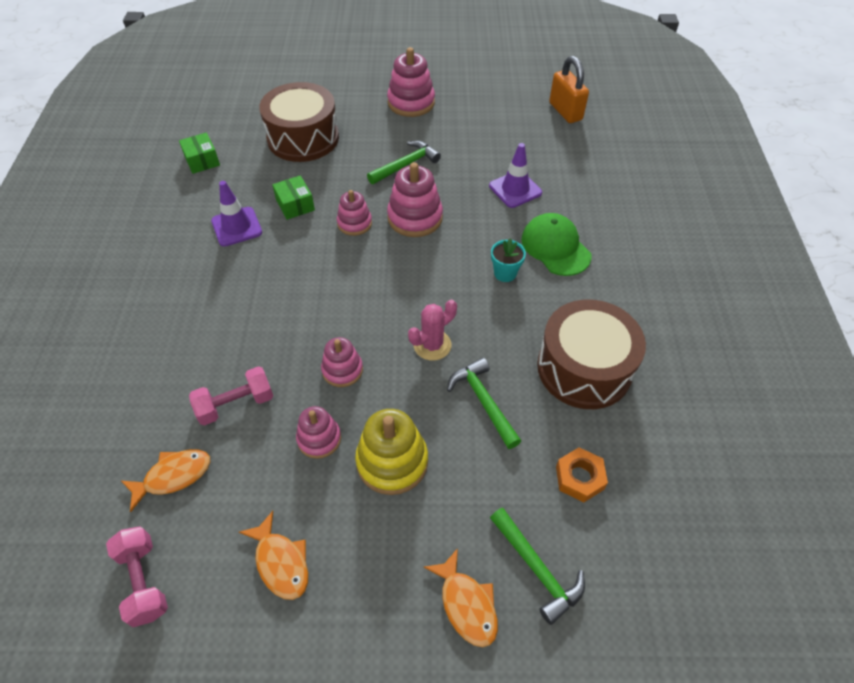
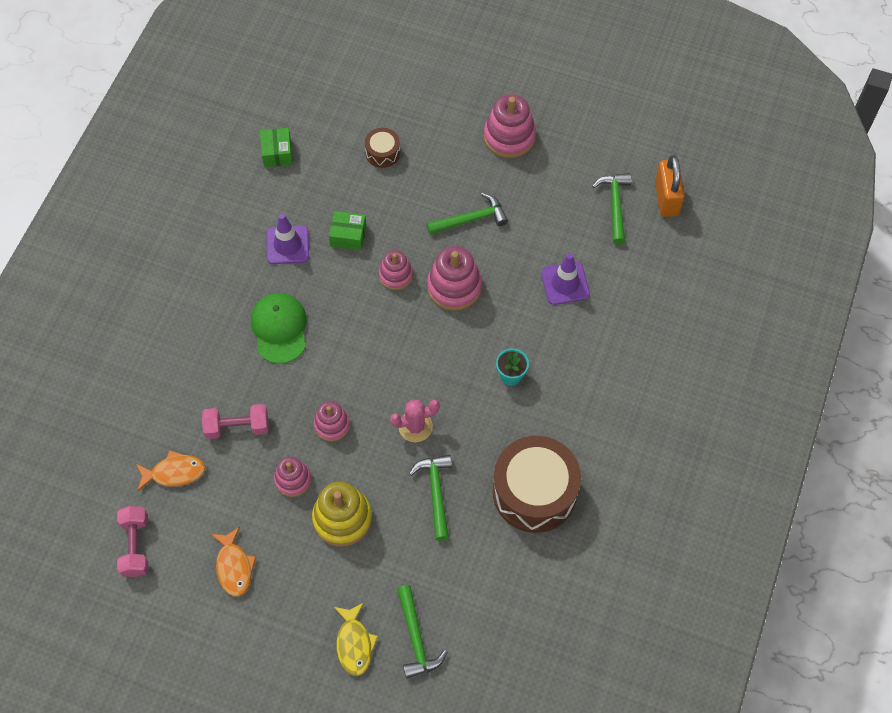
camera: 20 degrees right, 10 degrees up
brown drum [259,82,339,162] -> brown drum [365,128,400,168], size x0.46
green box [272,175,315,220] -> green box turned 75 degrees counterclockwise [329,211,367,250]
orange fish [424,548,498,647] -> yellow fish [334,602,378,676]
green cap [521,213,592,276] -> green cap moved to [251,293,307,364]
orange nut [556,447,608,502] -> none
none -> green hammer [592,173,632,244]

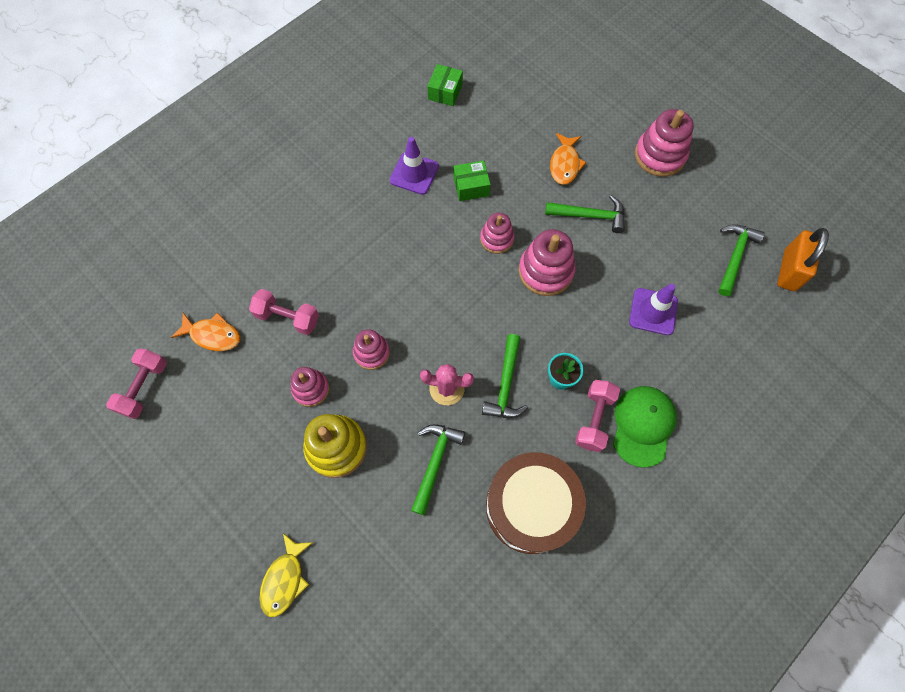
camera: 25 degrees right, 5 degrees up
orange fish [211,526,256,597] -> orange fish moved to [550,133,587,185]
green cap [251,293,307,364] -> green cap moved to [613,386,677,468]
green box [329,211,367,250] -> green box turned 45 degrees counterclockwise [454,160,491,201]
brown drum [365,128,400,168] -> none
green hammer [397,585,447,679] -> green hammer moved to [482,334,528,418]
none -> pink dumbbell [575,380,620,452]

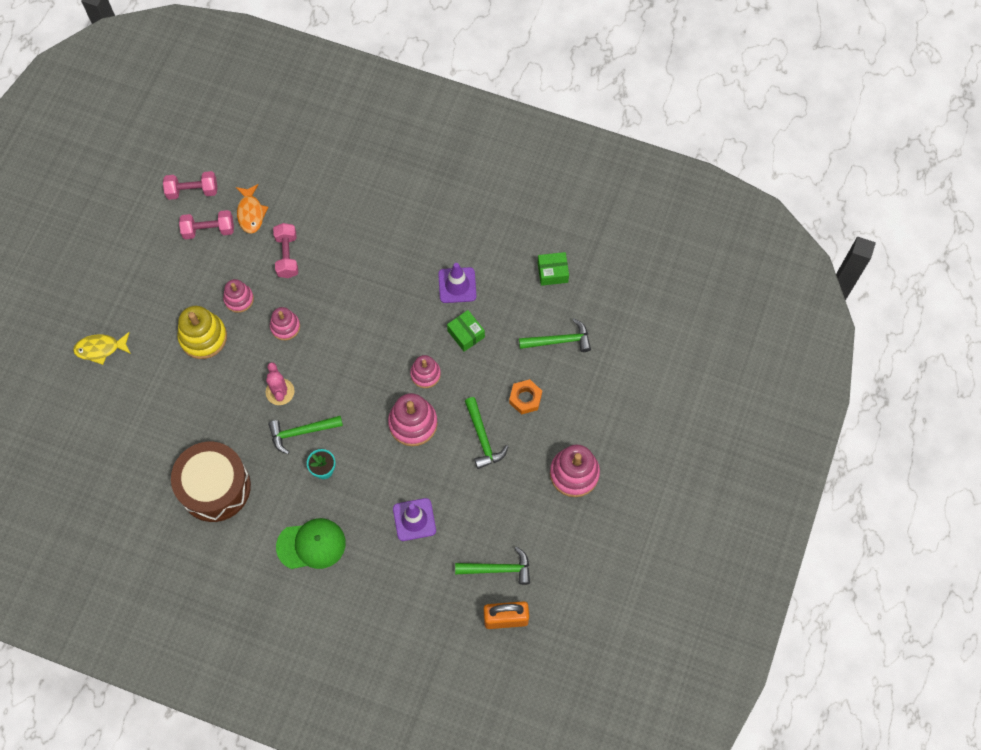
camera: 65 degrees right, 0 degrees up
green hammer [411,424,465,515] -> green hammer moved to [519,319,591,352]
orange fish [550,133,587,185] -> orange nut [509,379,542,415]
pink dumbbell [575,380,620,452] -> pink dumbbell moved to [179,210,234,239]

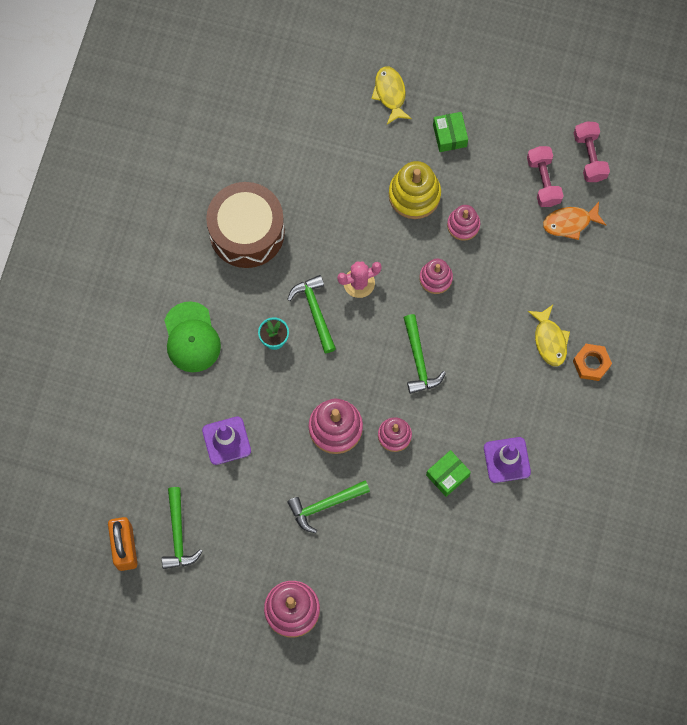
camera: 85 degrees right, 5 degrees up
pink dumbbell [273,223,298,278] -> none
orange nut [509,379,542,415] -> orange nut moved to [573,344,612,381]
green hammer [519,319,591,352] -> green hammer moved to [403,314,446,394]
green box [538,252,569,286] -> green box moved to [433,112,468,152]
none -> yellow fish [528,305,570,366]

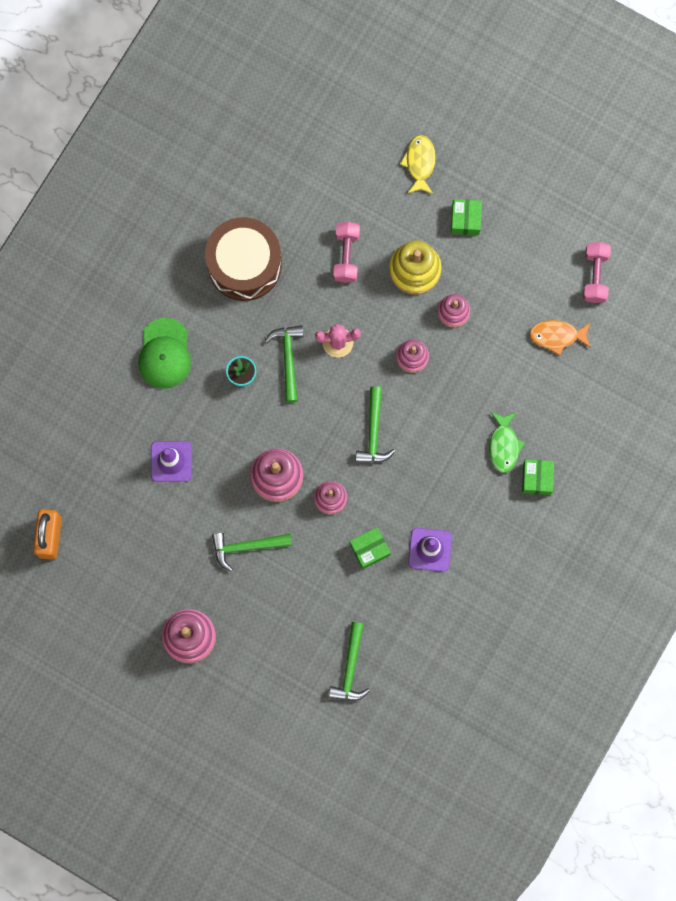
camera: 15 degrees right, 5 degrees up
green hammer [162,487,203,569] -> green hammer moved to [329,622,370,701]
pink dumbbell [527,146,563,207] -> pink dumbbell moved to [333,222,360,283]
yellow fish [528,305,570,366] -> green fish [489,412,525,473]
orange nut [573,344,612,381] -> green box [522,459,554,495]

